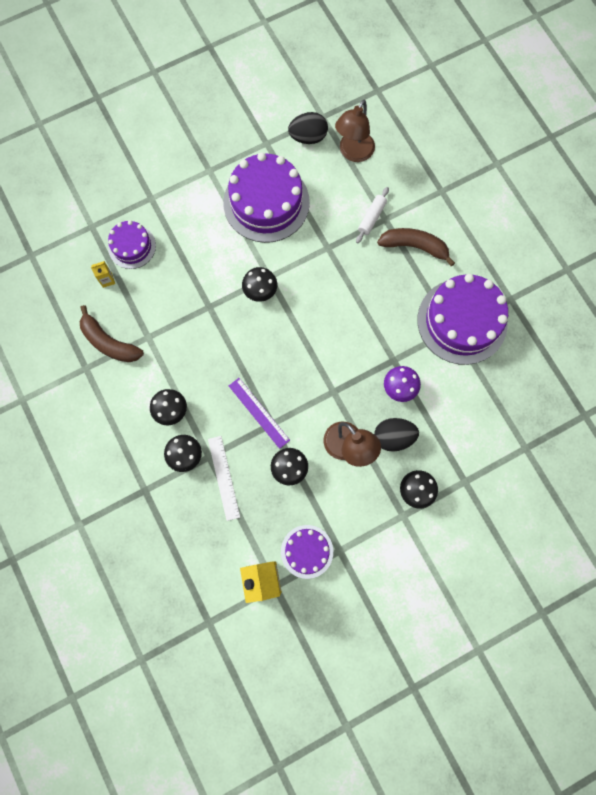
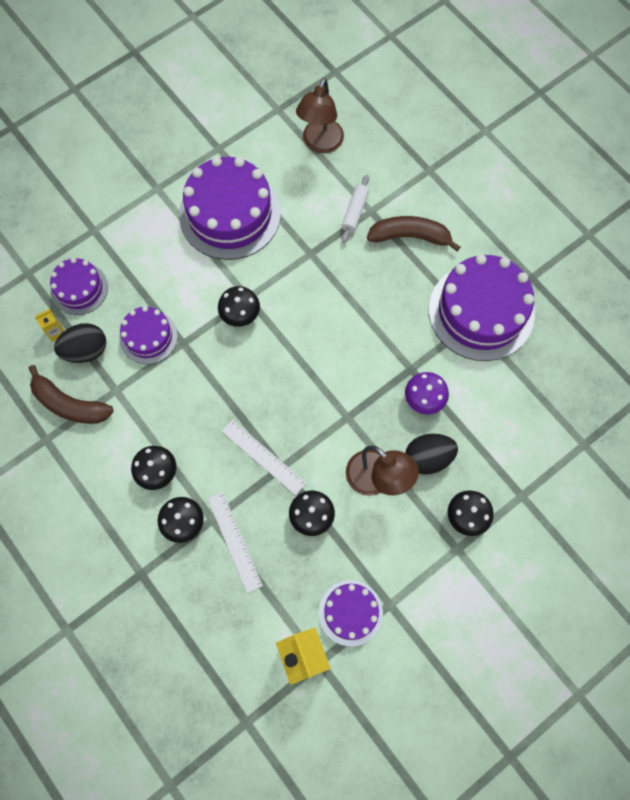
camera: 10 degrees left, 5 degrees down
purple ruler [229,378,290,449] -> white ruler [222,420,306,495]
black egg [288,112,328,144] -> black egg moved to [54,323,106,363]
none -> purple cake [119,306,178,364]

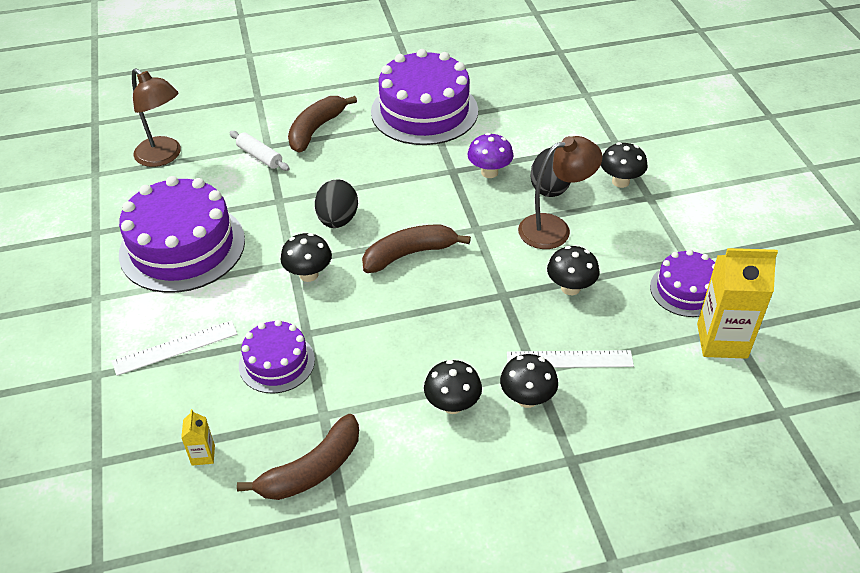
camera: 65 degrees left, 25 degrees down
purple cake [50,258,108,315] -> none
black egg [54,323,106,363] -> black egg moved to [315,179,358,228]
white ruler [222,420,306,495] -> white ruler moved to [112,320,237,376]
none -> brown banana [362,224,471,273]

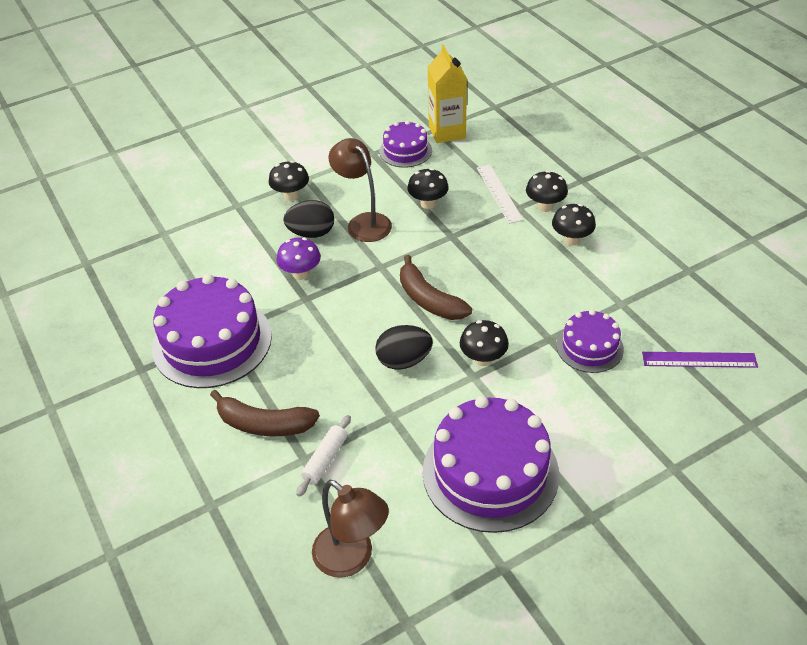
camera: 105 degrees left, 0 degrees up
white ruler [112,320,237,376] -> none
brown lamp [132,68,181,167] -> brown lamp turned 105 degrees clockwise [312,480,389,578]
yellow carton [181,409,215,466] -> purple ruler [642,352,758,368]
brown banana [237,414,359,500] -> none

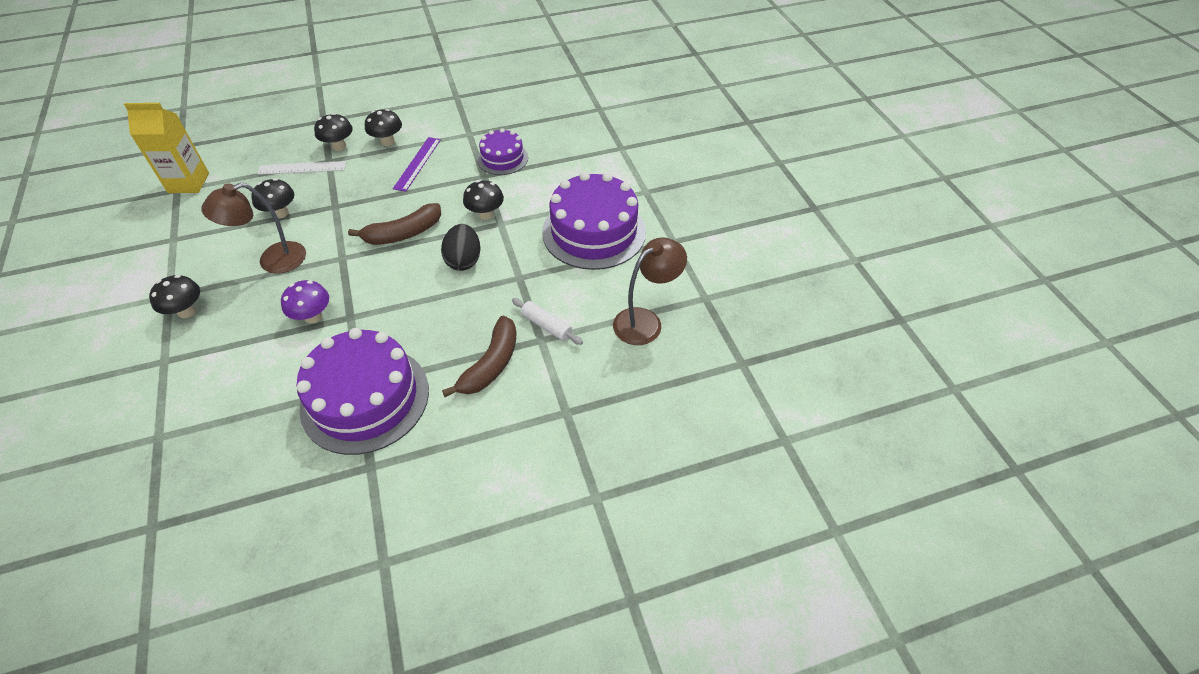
camera: 80 degrees left, 5 degrees up
black egg [283,200,334,238] -> none
purple cake [379,120,432,168] -> none
purple ruler [642,352,758,368] -> purple ruler moved to [393,137,441,192]

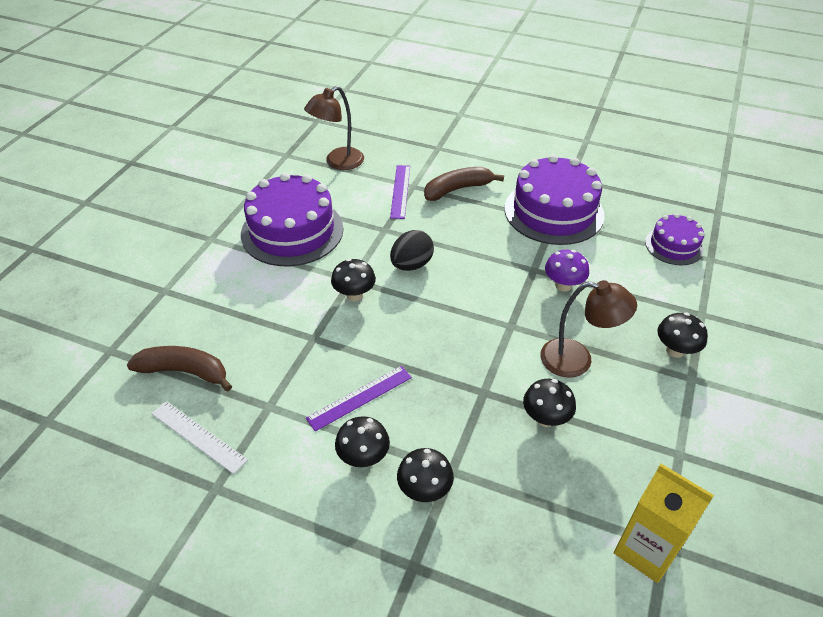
camera: 140 degrees left, 5 degrees down
white ruler [257,161,346,175] -> white ruler moved to [151,401,248,474]
brown banana [348,203,441,245] -> brown banana moved to [127,346,232,392]
purple cake [477,128,528,175] -> purple cake moved to [645,213,704,265]
white rolling pin [512,298,583,345] -> purple ruler [390,165,410,219]
brown lamp [613,237,687,345] -> brown lamp turned 45 degrees counterclockwise [304,86,364,170]

